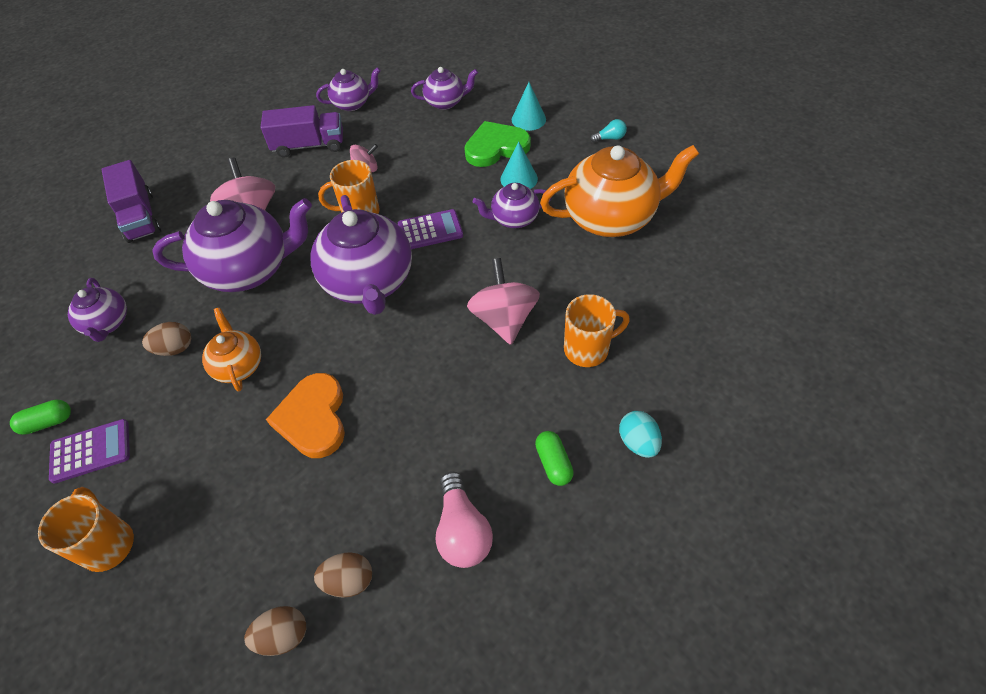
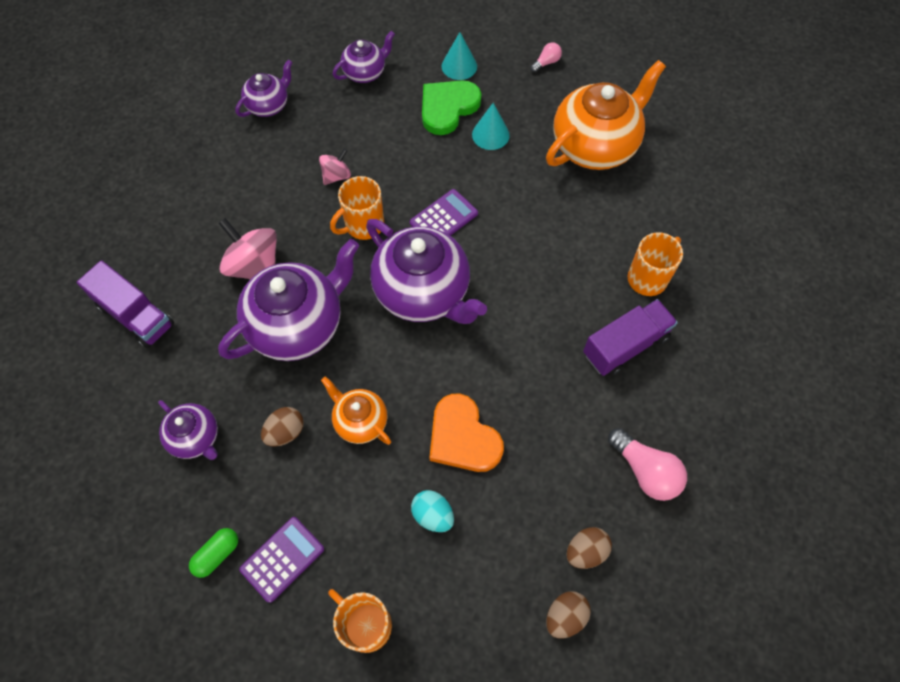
camera: 30 degrees left, 10 degrees up
purple truck [261,105,343,158] -> purple truck moved to [583,299,678,376]
pink spinning top [467,258,540,345] -> none
purple teapot [473,183,551,228] -> none
green capsule [535,431,574,486] -> none
turquoise light bulb [590,119,627,143] -> pink light bulb [531,42,562,72]
turquoise egg [619,411,662,458] -> turquoise egg moved to [411,490,454,532]

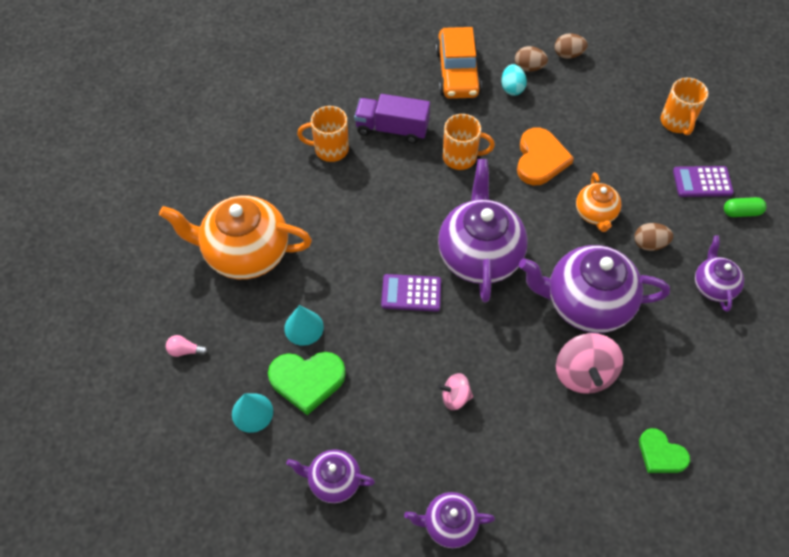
camera: 135 degrees left, 5 degrees down
purple truck [77,260,174,348] -> none
orange mug [330,176,384,240] -> orange mug moved to [443,114,495,170]
turquoise egg [411,490,454,532] -> turquoise egg moved to [501,64,527,96]
pink light bulb [608,428,687,501] -> orange car [435,27,482,99]
none -> green heart [639,428,690,473]

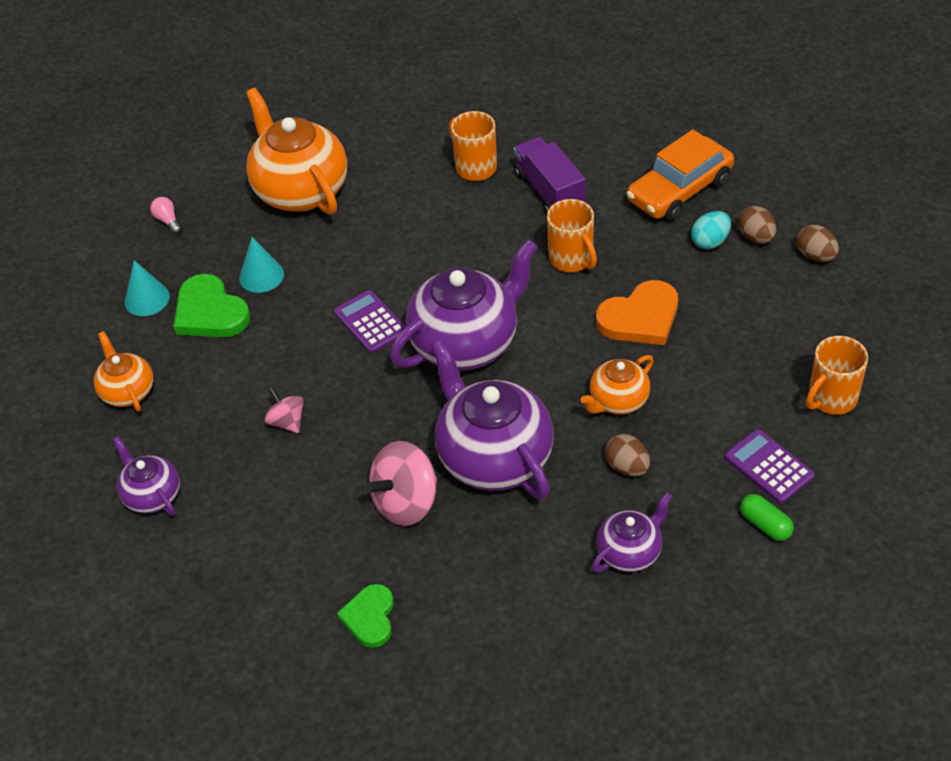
camera: 55 degrees right, 10 degrees down
purple teapot [286,449,375,503] -> orange teapot [94,331,153,412]

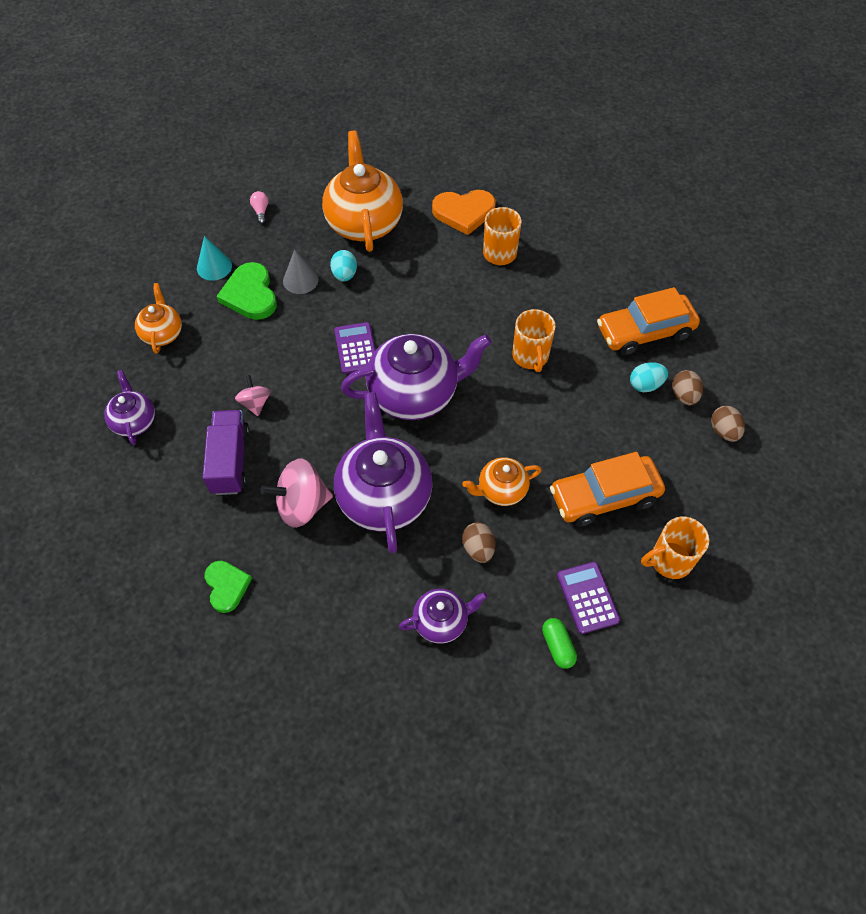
camera: 20 degrees right, 10 degrees up
turquoise cone [239,237,284,293] -> grey cone [283,250,319,294]
green heart [337,584,394,648] -> green heart turned 135 degrees clockwise [205,561,252,613]
purple truck [514,137,586,213] -> purple truck moved to [203,410,250,495]
orange heart [596,280,678,345] -> orange heart moved to [432,190,496,235]
none -> turquoise egg [330,250,357,282]
none -> orange car [550,452,665,527]

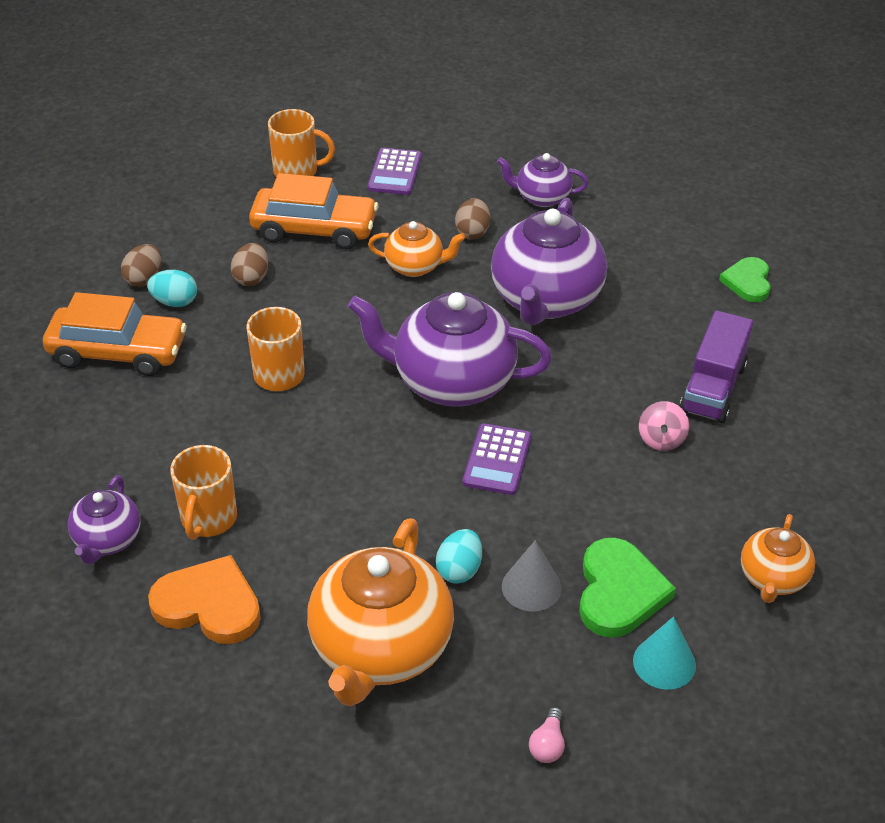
camera: 155 degrees left, 15 degrees down
purple teapot [104,370,155,445] -> purple teapot moved to [68,476,141,565]
pink spinning top [260,459,333,528] -> none
green capsule [542,618,577,669] -> none
brown egg [711,406,745,442] -> brown egg moved to [231,243,269,286]

